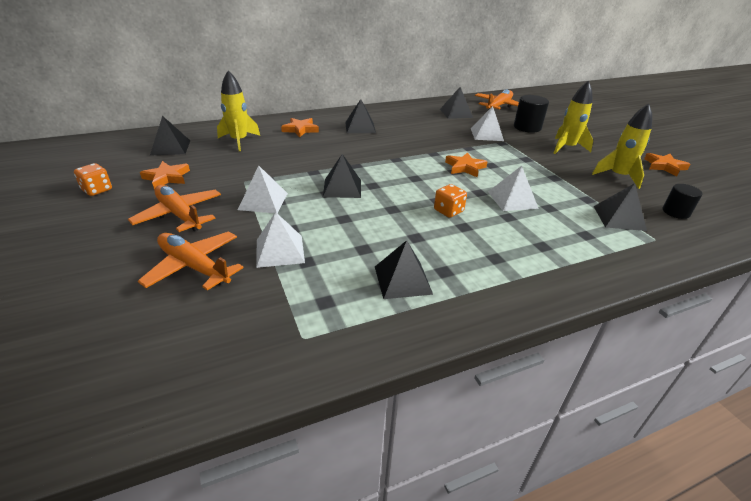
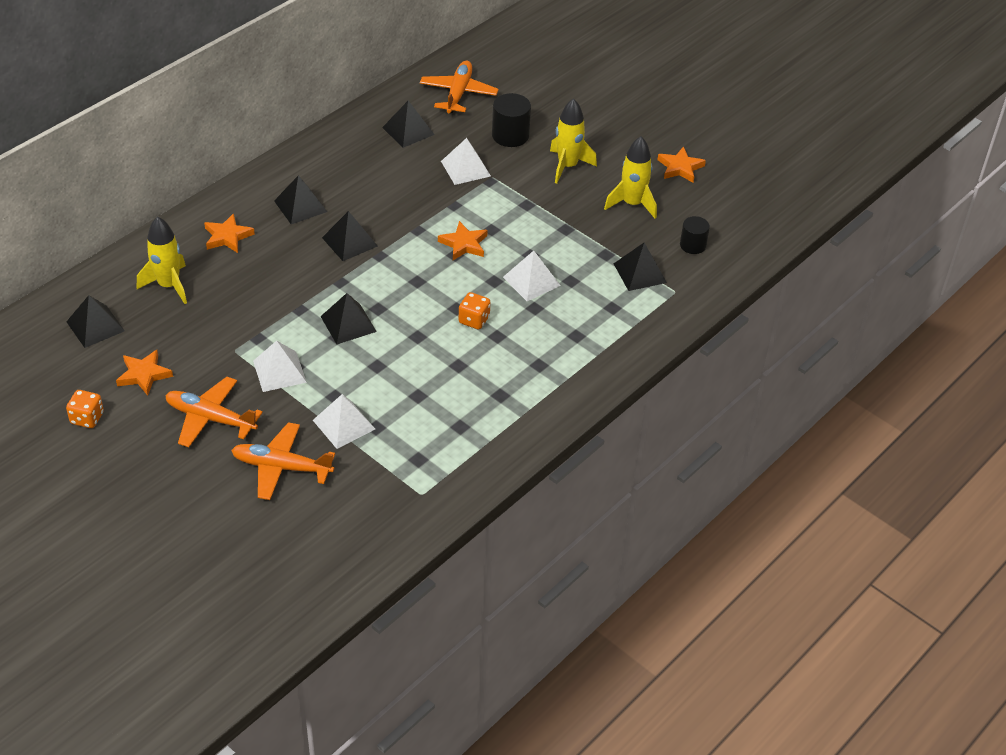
camera: 25 degrees left, 10 degrees up
black pyramid [375,240,433,299] -> black pyramid moved to [322,211,378,261]

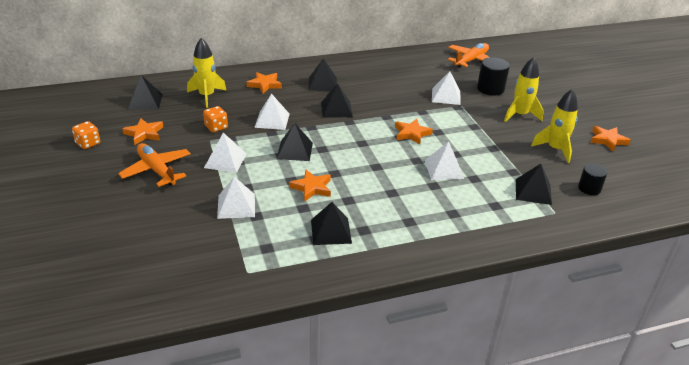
camera: 30 degrees right, 10 degrees down
orange plane [231,422,335,500] -> none
black pyramid [382,101,435,148] -> black pyramid moved to [311,202,352,245]
orange dice [459,292,490,329] -> orange dice moved to [203,106,228,132]
none -> white pyramid [254,94,290,130]
none -> orange star [289,170,331,202]

